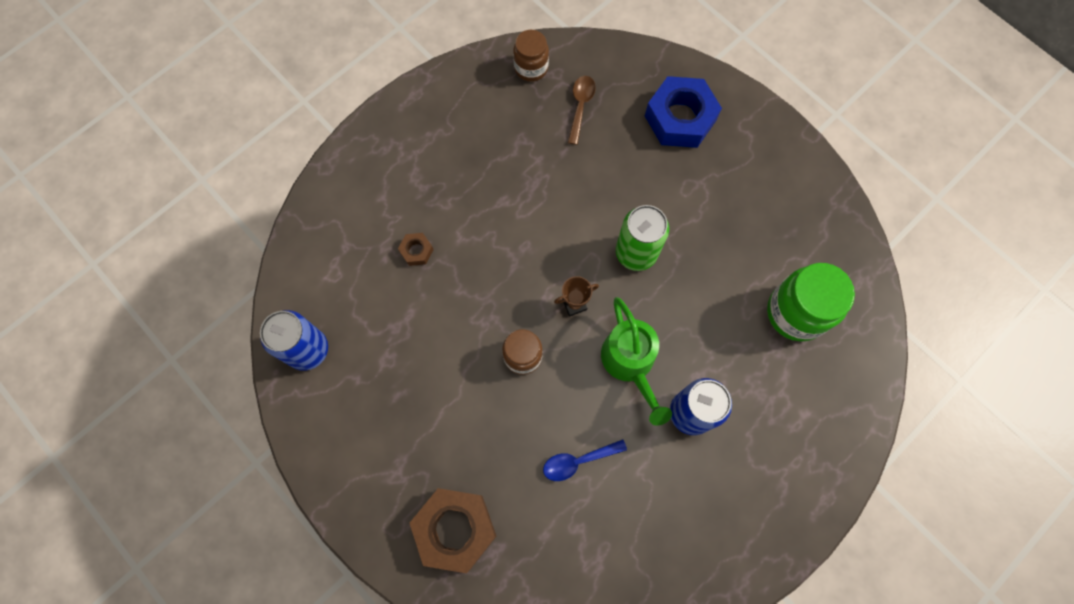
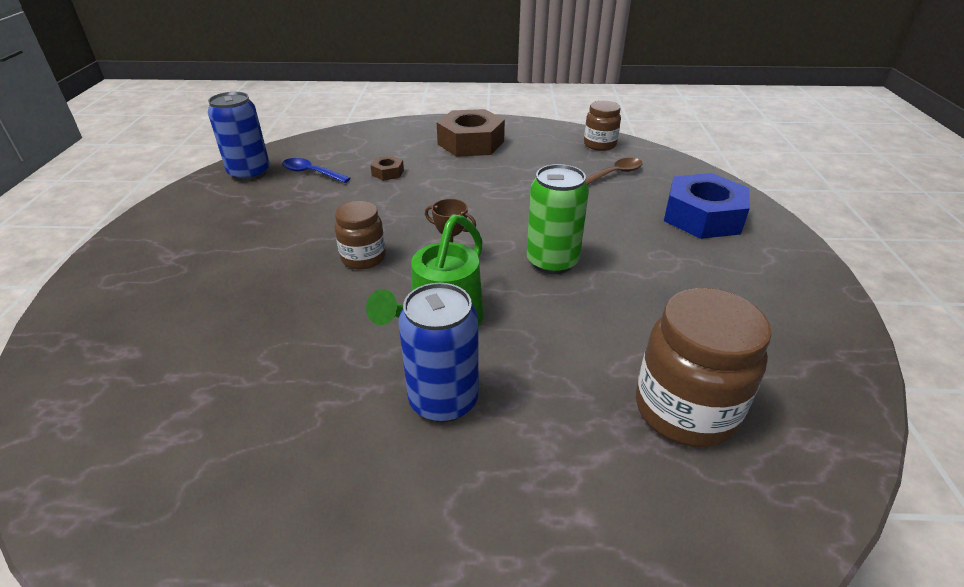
camera: 45 degrees right, 35 degrees down
brown nut [410,488,497,573] -> brown nut moved to [437,109,505,157]
blue spoon [543,439,627,481] -> blue spoon moved to [282,158,351,183]
green jar [767,263,855,341] -> brown jar [636,288,772,448]

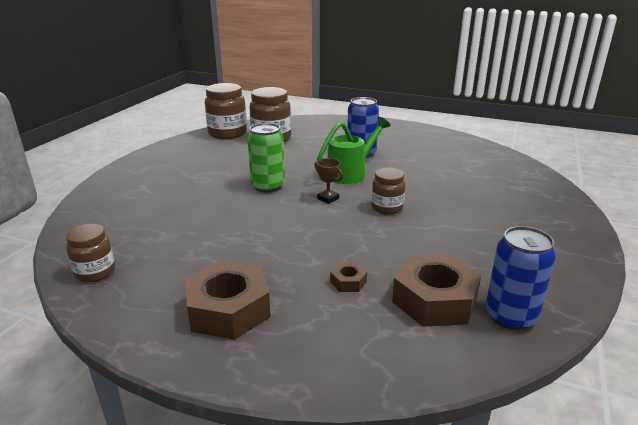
camera: 160 degrees left, 10 degrees down
blue spoon [282,158,351,183] -> brown nut [392,254,481,327]
brown spoon [585,158,643,185] -> none
blue nut [664,173,750,239] -> none
none -> brown jar [205,83,247,139]

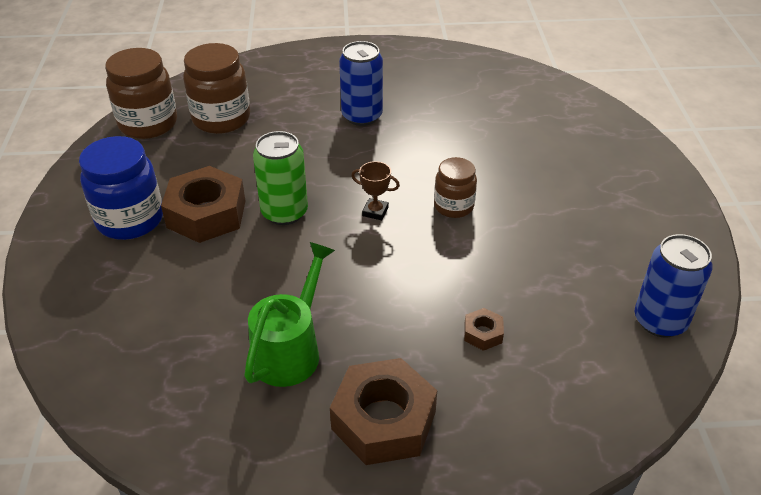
camera: 25 degrees left, 15 degrees up
brown jar [66,224,115,282] -> none
green watering can [317,117,391,184] -> green watering can moved to [244,242,335,387]
brown nut [392,254,481,327] -> brown nut moved to [161,166,245,243]
none -> blue jar [79,136,163,240]

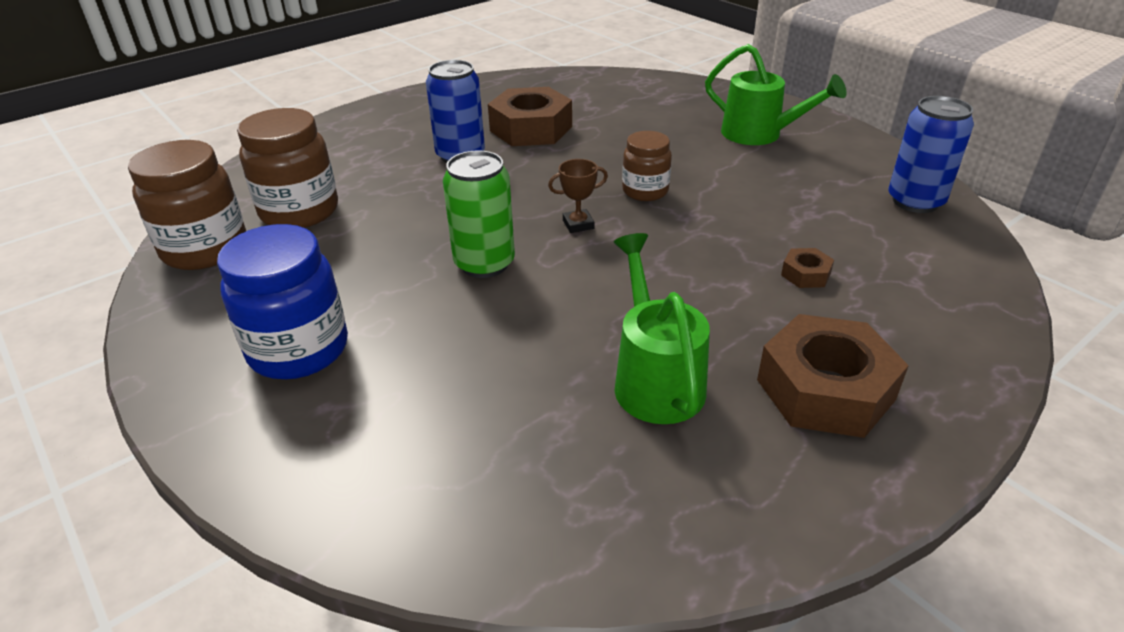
camera: 35 degrees left, 5 degrees down
brown nut [161,166,245,243] -> brown nut moved to [488,87,572,146]
none -> green watering can [705,44,847,145]

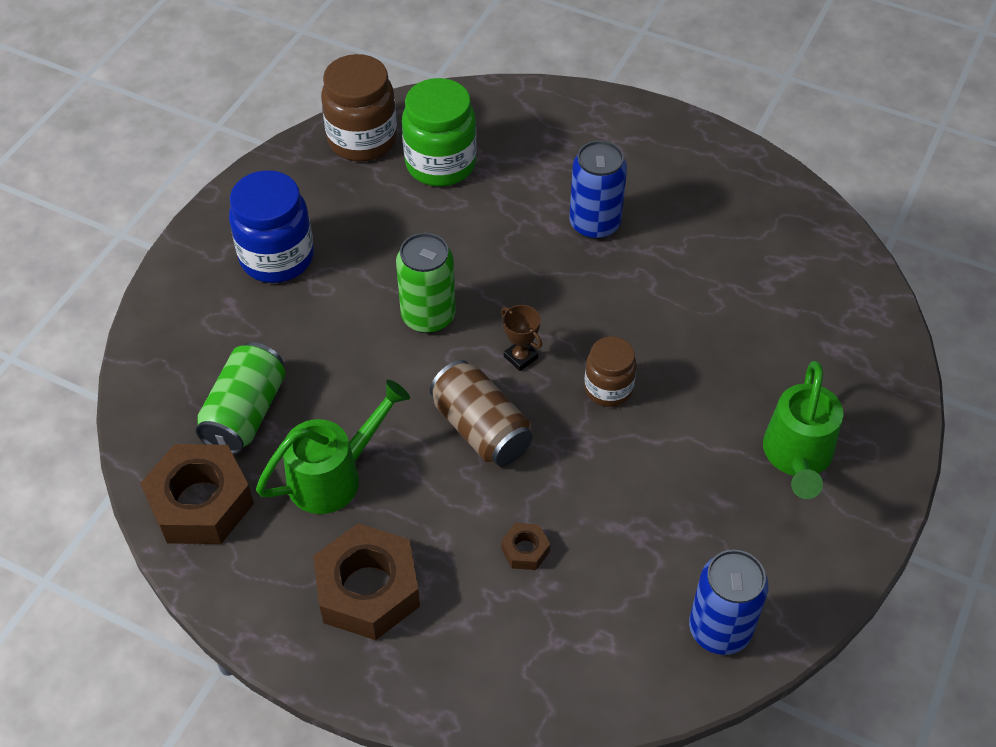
camera: 65 degrees right, 15 degrees up
brown jar [237,108,338,228] -> green jar [402,78,477,186]
brown nut [488,87,572,146] -> brown nut moved to [140,444,254,544]
none -> green can [196,342,286,455]
none -> brown can [430,360,533,466]

